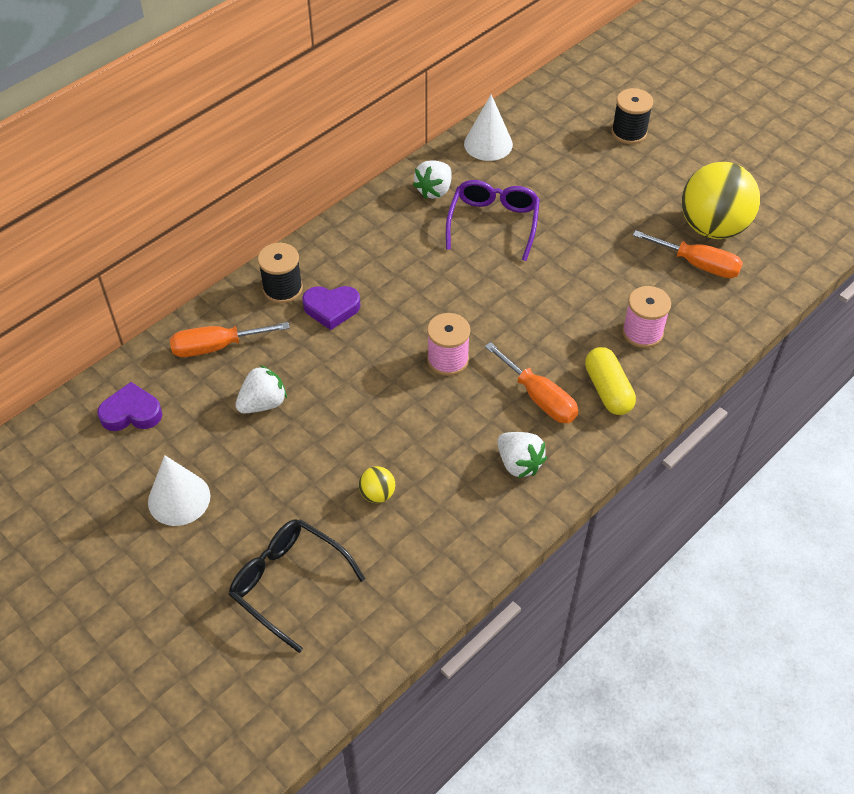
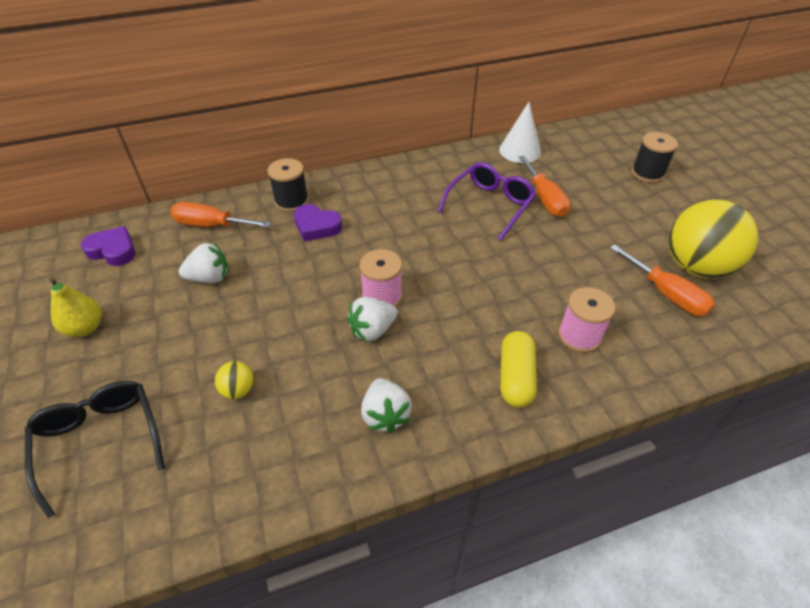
camera: 25 degrees right, 5 degrees down
white cone [148,455,210,526] -> yellow pear [49,277,102,337]
white strawberry [413,160,451,199] -> white strawberry moved to [347,297,398,342]
orange screwdriver [485,342,578,423] -> orange screwdriver moved to [519,156,570,217]

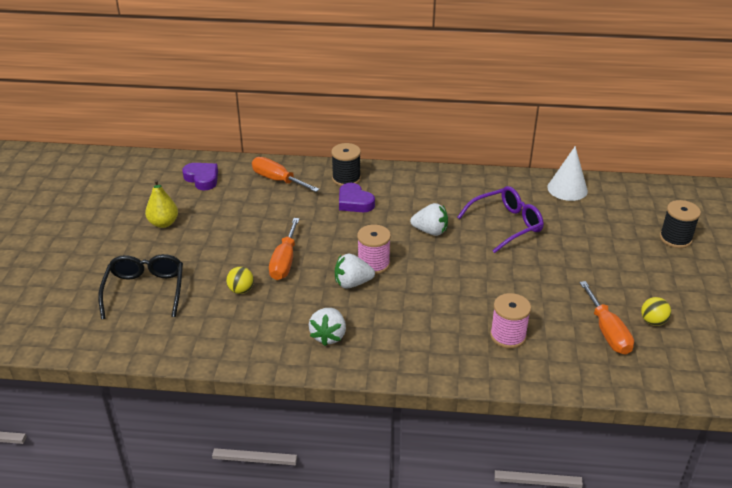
camera: 25 degrees right, 10 degrees down
white strawberry [179,242,229,283] -> white strawberry moved to [410,203,448,236]
yellow capsule [501,331,537,408] -> none
orange screwdriver [519,156,570,217] -> orange screwdriver moved to [269,218,300,280]
yellow ball [668,200,758,279] -> yellow ball [641,297,671,326], size x0.41

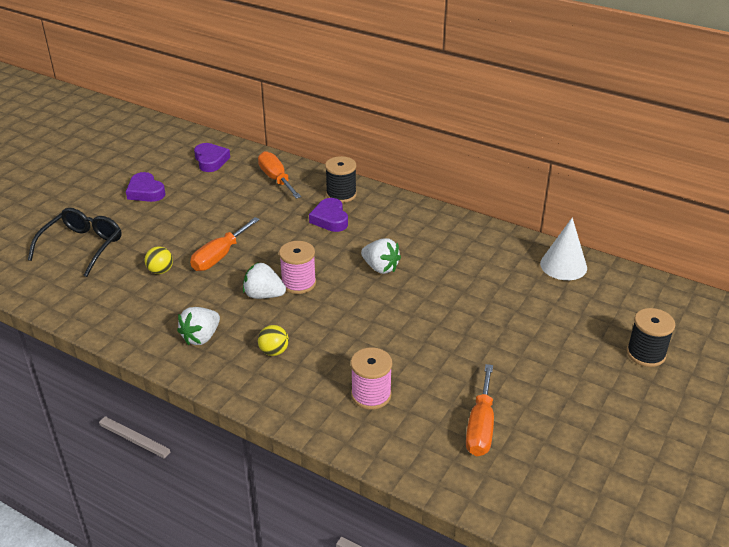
camera: 25 degrees right, 0 degrees up
yellow pear [145,179,178,228] -> purple heart [126,172,165,202]
purple glasses [457,186,544,253] -> none
yellow ball [641,297,671,326] -> yellow ball moved to [258,325,289,356]

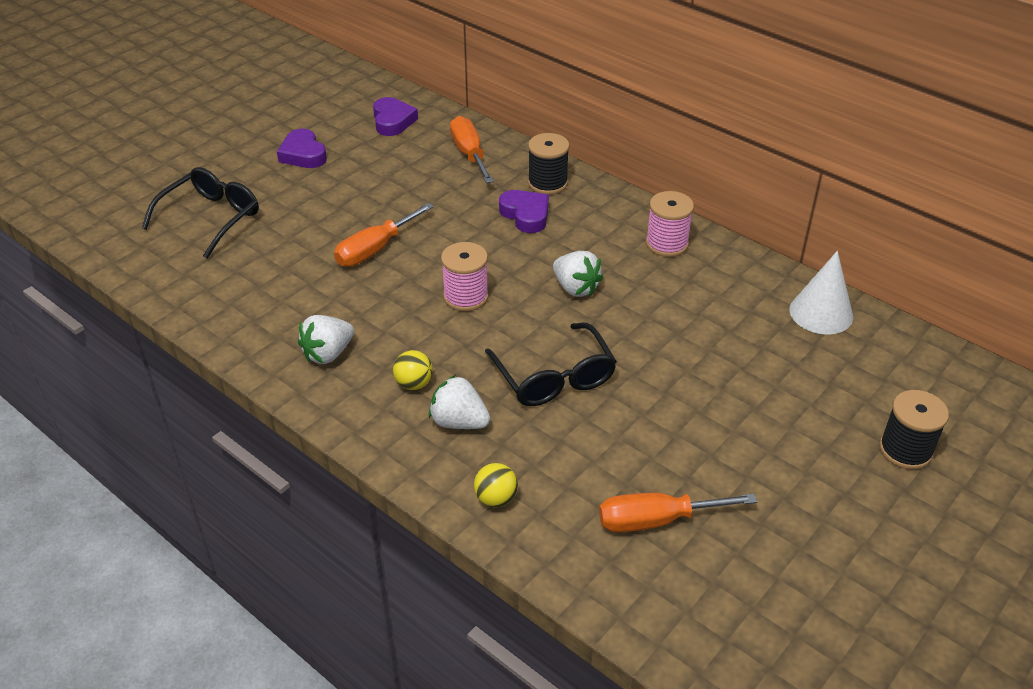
camera: 10 degrees right, 5 degrees up
yellow ball [145,246,173,274] -> yellow ball moved to [474,463,518,507]
white strawberry [243,263,286,299] -> white strawberry moved to [429,375,490,429]
purple heart [309,198,348,232] -> purple heart turned 150 degrees clockwise [499,190,549,233]
pink spool [351,347,392,410] -> pink spool moved to [646,191,694,257]
orange screwdriver [466,364,494,456] -> orange screwdriver turned 60 degrees clockwise [599,493,757,533]
none -> black glasses [485,322,617,406]

